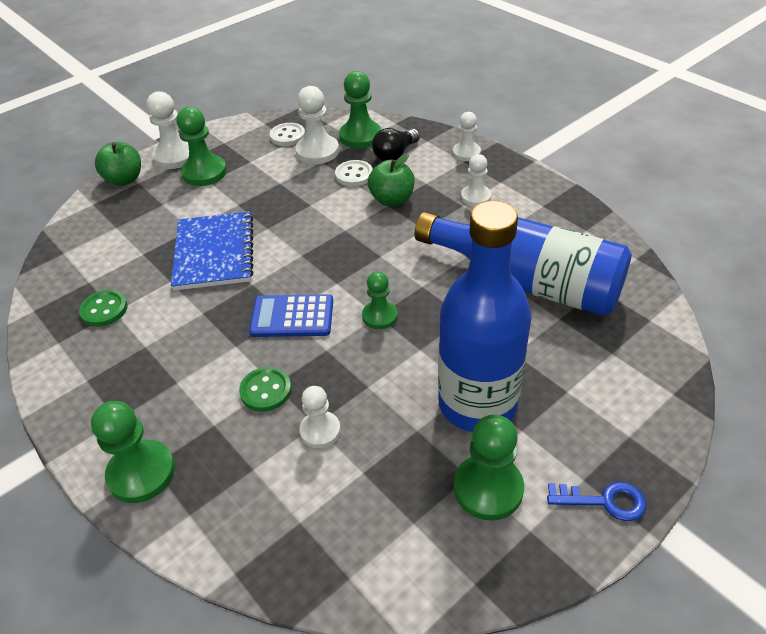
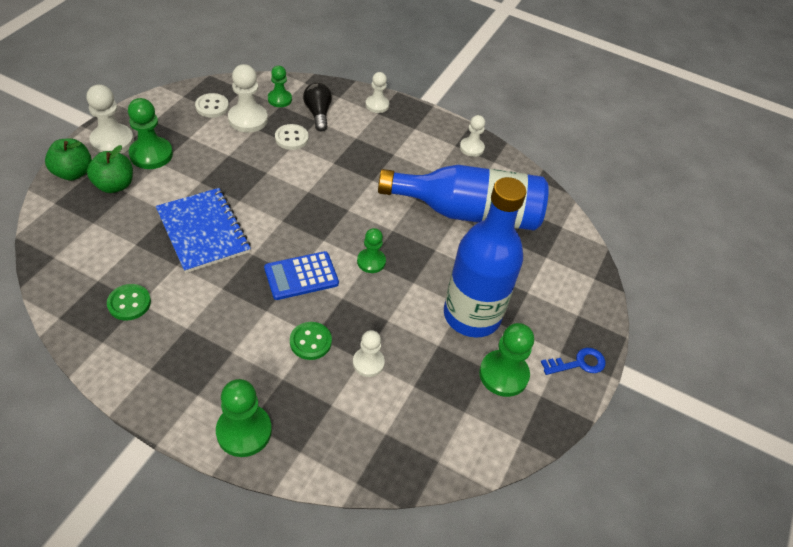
camera: 30 degrees left, 5 degrees up
green pawn [339,71,381,148] -> green pawn [268,66,292,107], size x0.64
green apple [368,154,414,206] -> green apple moved to [87,145,133,193]
black light bulb [372,128,420,161] -> black light bulb turned 150 degrees clockwise [303,83,332,132]
white pawn [461,154,491,206] -> white pawn moved to [460,115,485,157]

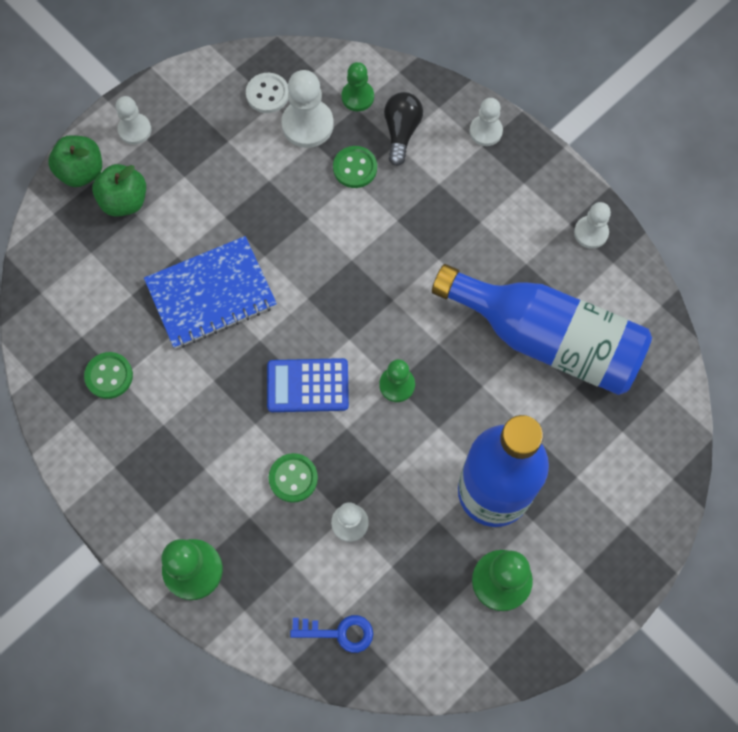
camera: 25 degrees right, 20 degrees up
white pawn [86,84,134,153] -> white pawn [116,96,151,145], size x0.64
green pawn [128,98,173,169] -> none
blue notebook [156,188,251,273] -> blue notebook turned 75 degrees clockwise [144,236,277,349]
white button [275,124,309,150] -> green button [333,146,377,188]
blue key [541,348,605,375] -> blue key moved to [290,615,373,653]

